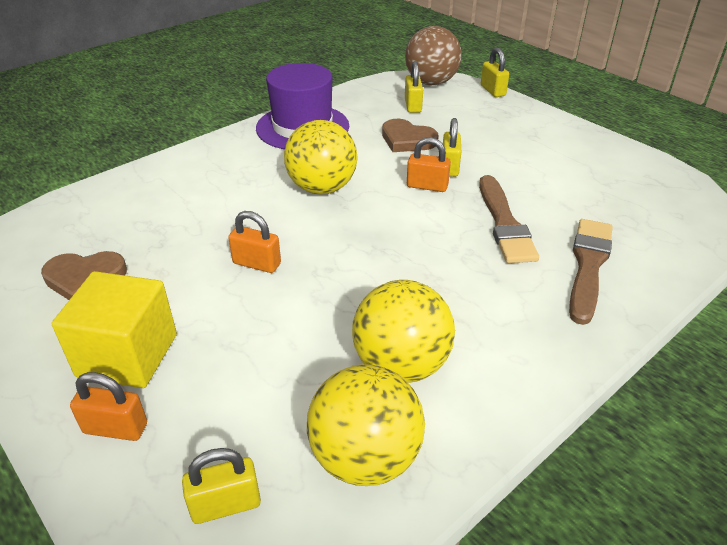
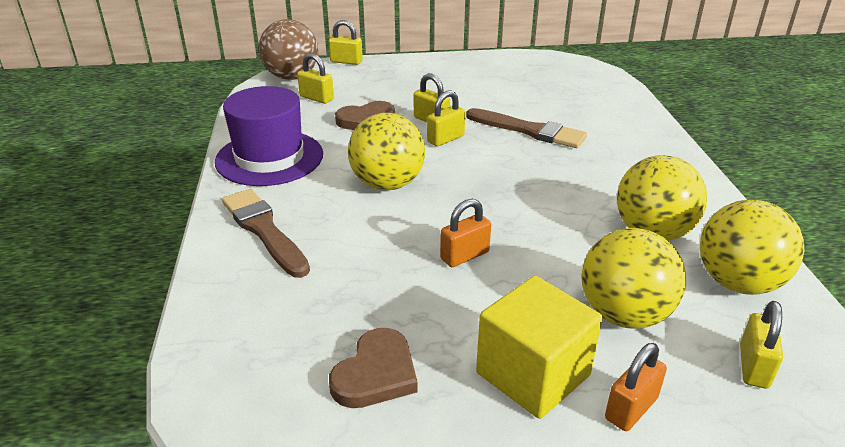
camera: 55 degrees left, 5 degrees down
orange padlock [407,137,451,192] -> yellow padlock [427,90,465,147]
brown brush [569,219,613,325] -> brown brush moved to [222,189,310,278]
none -> yellow ball [581,228,686,328]

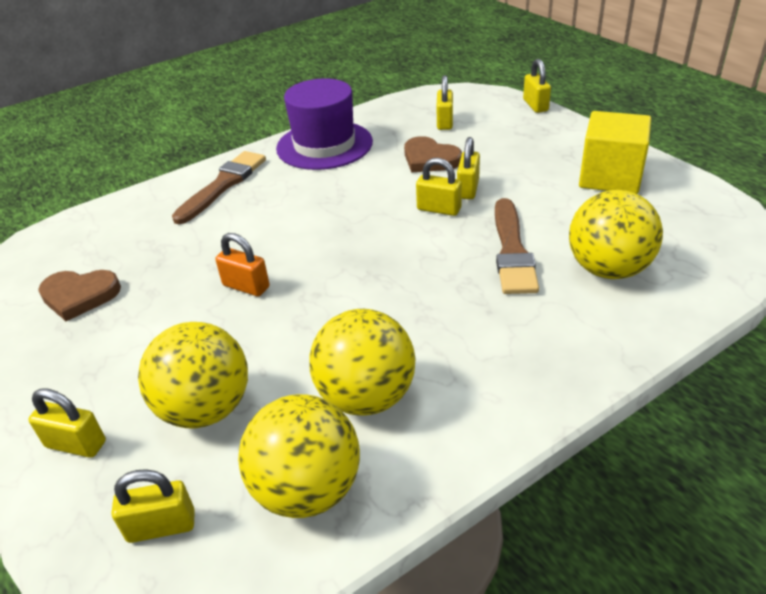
camera: 65 degrees right, 5 degrees up
brown ball [259,19,318,80] -> none
yellow ball [348,113,425,190] -> yellow ball moved to [569,190,663,279]
yellow cube [476,275,602,419] -> yellow cube moved to [579,111,651,194]
orange padlock [605,343,667,431] -> yellow padlock [28,388,106,458]

